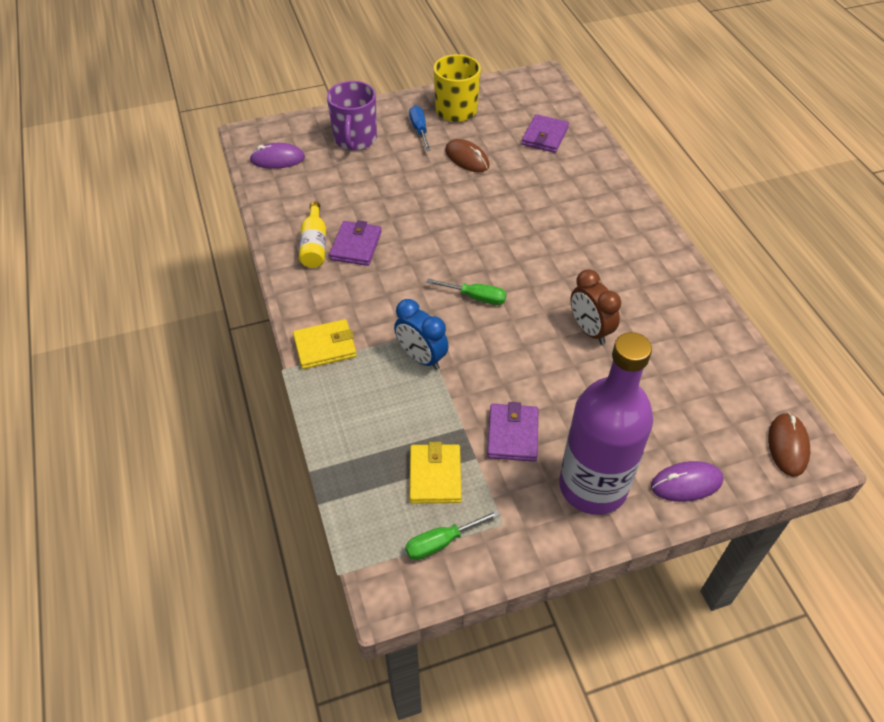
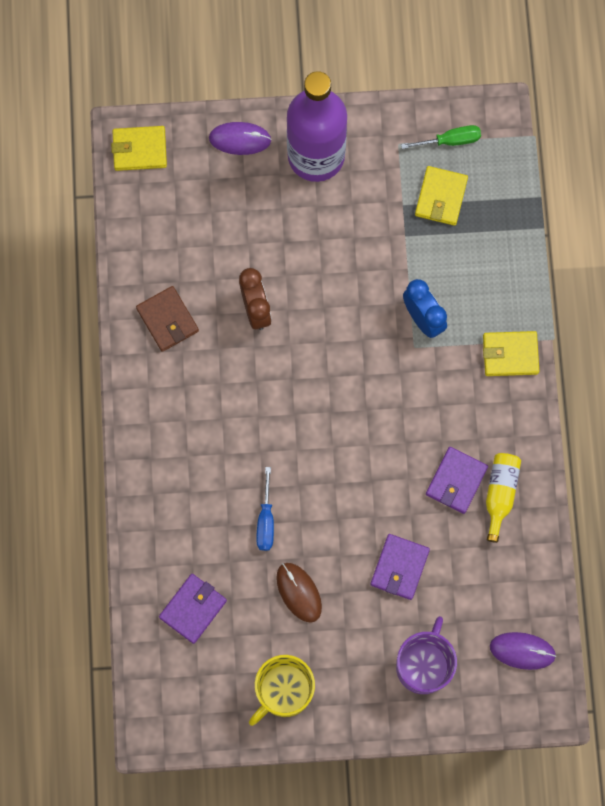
camera: 165 degrees left, 25 degrees up
blue screwdriver [409,106,431,151] -> blue screwdriver moved to [256,467,274,551]
green screwdriver [426,279,506,305] -> none
purple wallet [487,402,538,462] -> purple wallet moved to [370,534,430,600]
brown mouse [768,412,810,477] -> yellow wallet [111,126,167,171]
none -> brown wallet [136,286,199,352]

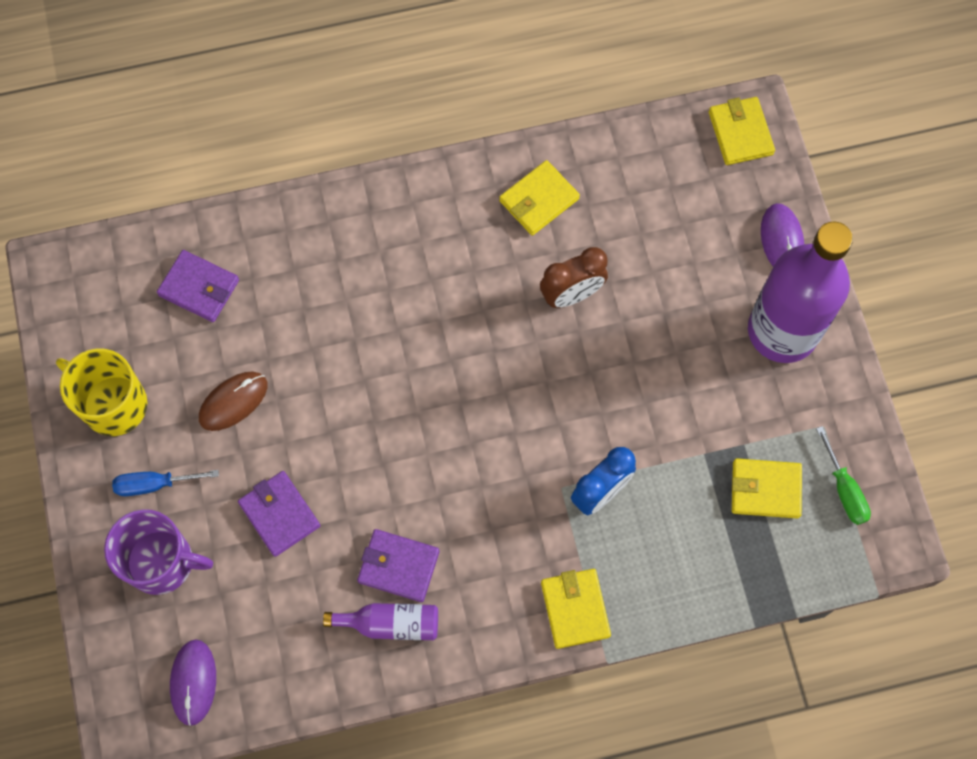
camera: 80 degrees right, 5 degrees down
brown wallet [136,286,199,352] -> yellow wallet [499,160,580,236]
blue screwdriver [256,467,274,551] -> blue screwdriver moved to [112,470,219,496]
purple wallet [370,534,430,600] -> purple wallet turned 45 degrees clockwise [238,471,320,557]
yellow bottle [486,453,521,543] -> purple bottle [323,603,438,640]

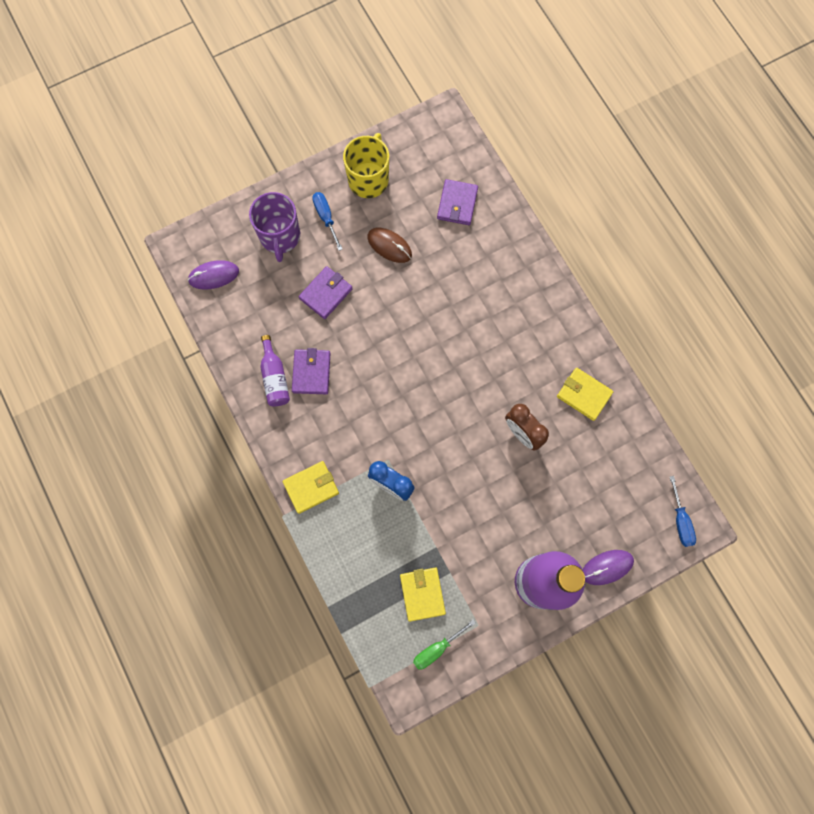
camera: 75 degrees right, 5 degrees up
yellow wallet [709,97,775,165] -> blue screwdriver [670,476,696,547]

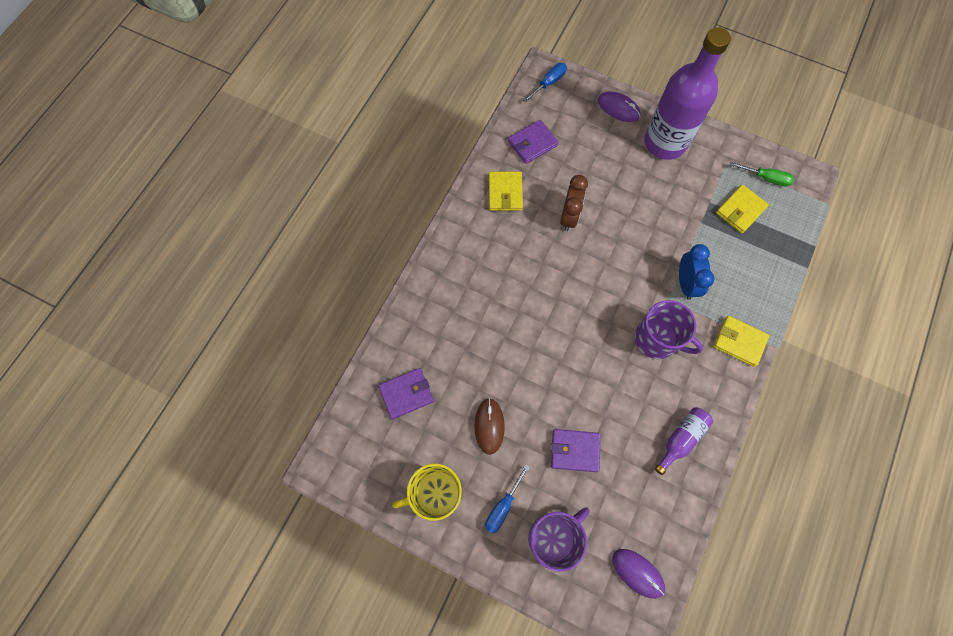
camera: 125 degrees left, 5 degrees down
purple wallet [292,348,331,394] -> purple wallet moved to [508,120,559,164]
none -> purple mug [635,300,703,359]

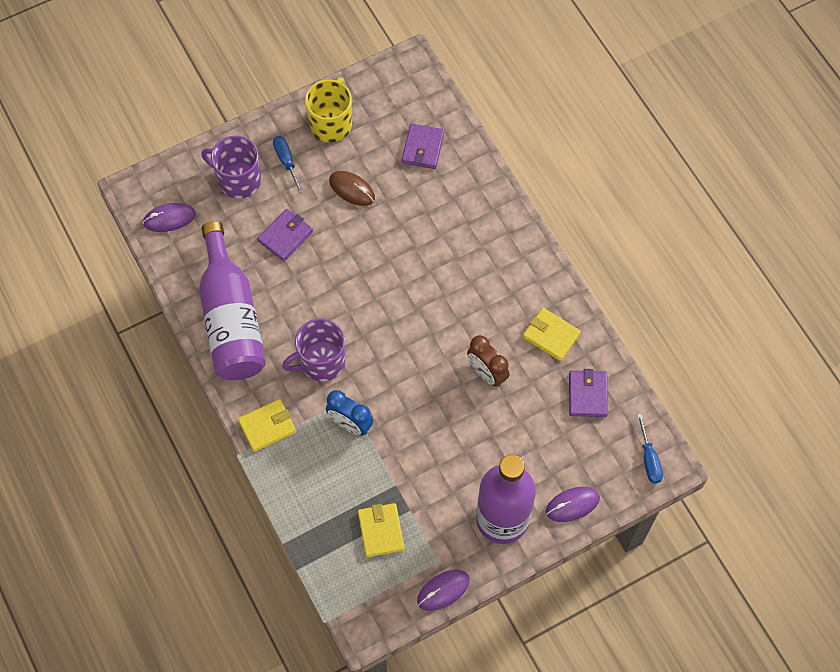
camera: 125 degrees right, 5 degrees down
purple mug [528,507,590,572] -> purple mug turned 120 degrees clockwise [201,136,261,199]
purple bottle [655,407,713,475] -> purple bottle [199,221,266,380], size x2.22
green screwdriver [730,162,794,187] -> none
none -> purple mouse [417,570,470,611]

